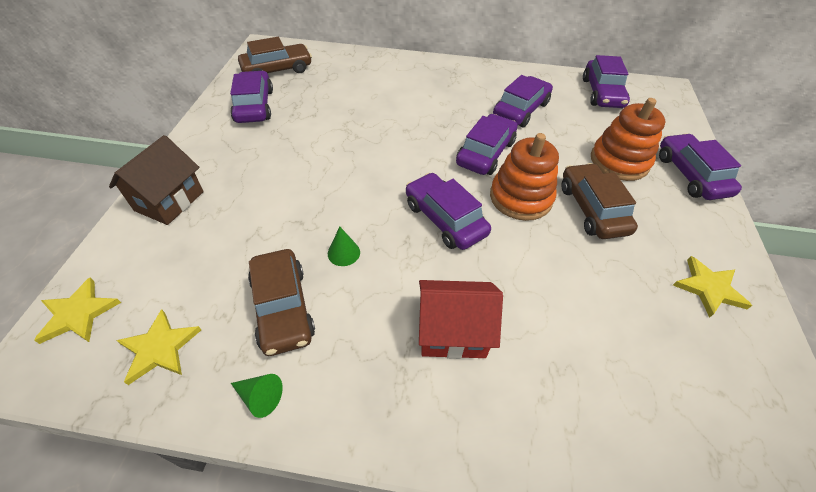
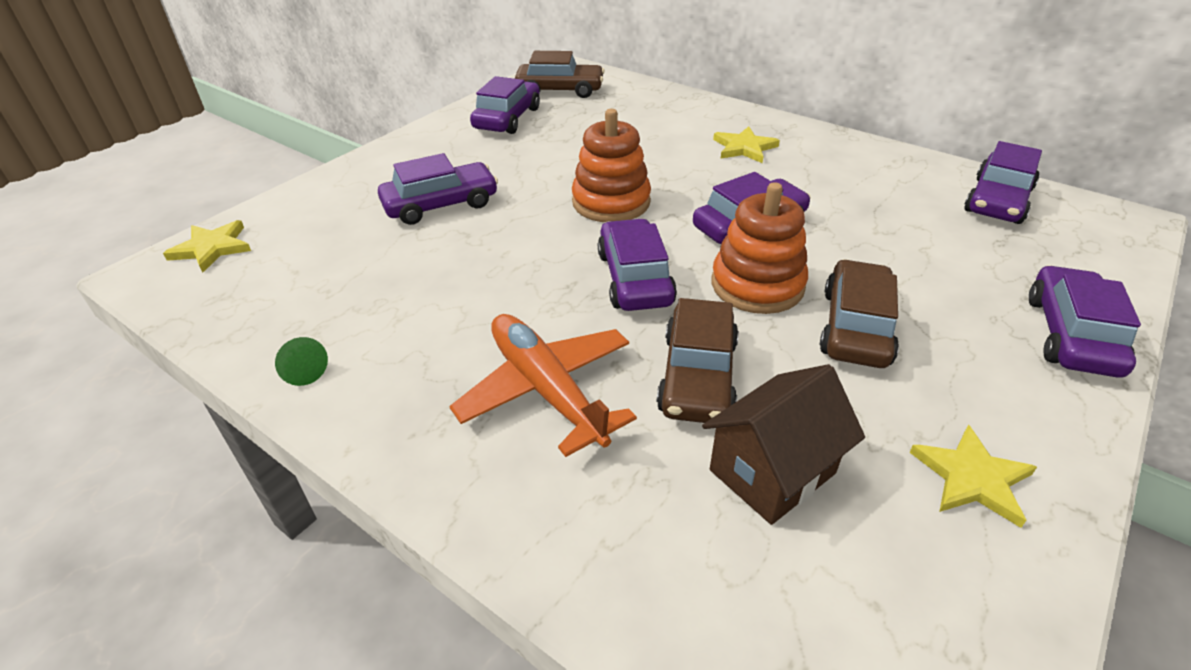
camera: 30 degrees right, 10 degrees down
brown house [109,135,204,225] -> brown house moved to [702,364,865,525]
yellow star [116,309,201,385] -> yellow star moved to [713,126,780,163]
brown car [248,249,315,356] -> brown car moved to [657,298,739,423]
green cone [328,227,360,266] -> none
red house [419,280,503,359] -> orange plane [449,314,637,457]
purple car [493,75,553,127] -> purple car moved to [378,153,498,225]
orange stacking toy [591,98,665,181] -> orange stacking toy moved to [572,109,651,222]

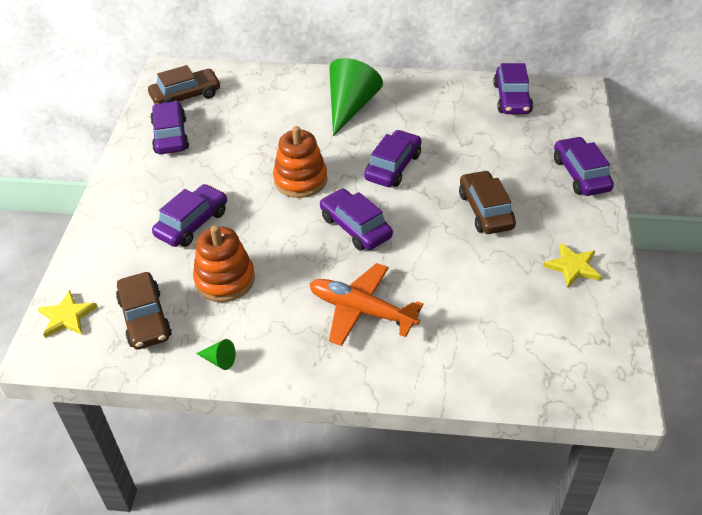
camera: 30 degrees left, 5 degrees up
brown car [657,298,739,423] -> brown car moved to [116,272,172,350]
brown house [702,364,865,525] -> none
orange stacking toy [712,182,808,314] -> orange stacking toy moved to [193,225,255,302]
yellow star [713,126,780,163] -> green cone [329,58,383,136]

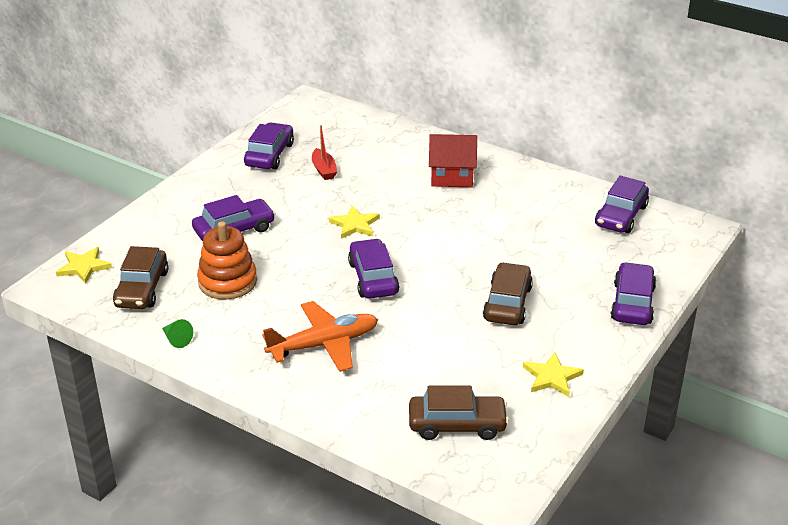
camera: 25 degrees right, 10 degrees down
brown car [148,65,221,104] -> brown car moved to [409,386,509,440]
orange stacking toy [273,126,327,198] -> yellow star [329,205,380,239]
orange plane [310,263,423,346] -> orange plane turned 105 degrees clockwise [262,301,378,372]
green cone [329,58,383,136] -> red house [429,134,477,187]
purple car [364,130,421,187] -> none
none -> red boat [312,125,337,180]

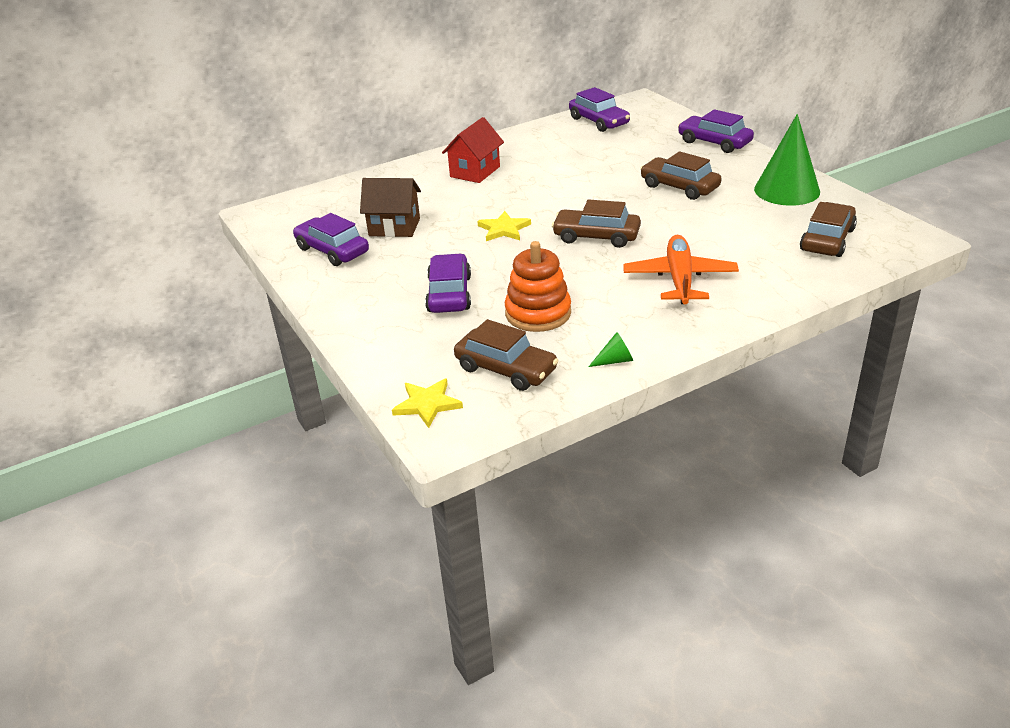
camera: 60 degrees left, 0 degrees up
red boat [312,125,337,180] -> brown house [360,178,421,237]
purple car [348,239,399,299] -> brown car [552,200,641,248]
yellow star [523,352,584,397] -> green cone [754,114,820,206]

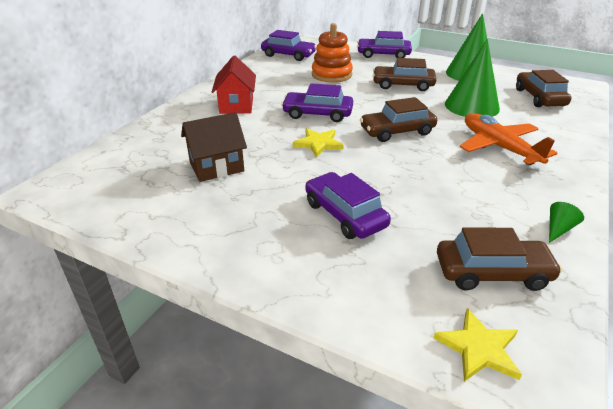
camera: 35 degrees left, 0 degrees up
purple car [293,213,369,266] -> purple car moved to [281,83,353,122]
orange stacking toy [505,241,571,332] -> orange stacking toy moved to [312,23,353,83]
none -> green cone [445,39,500,117]

